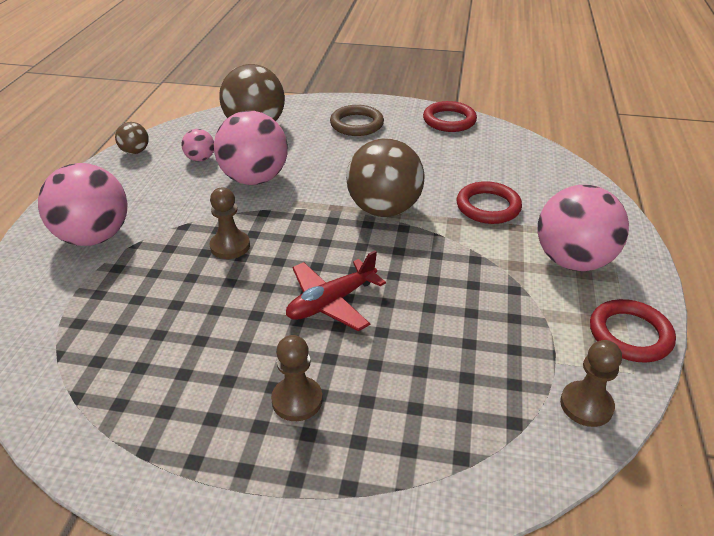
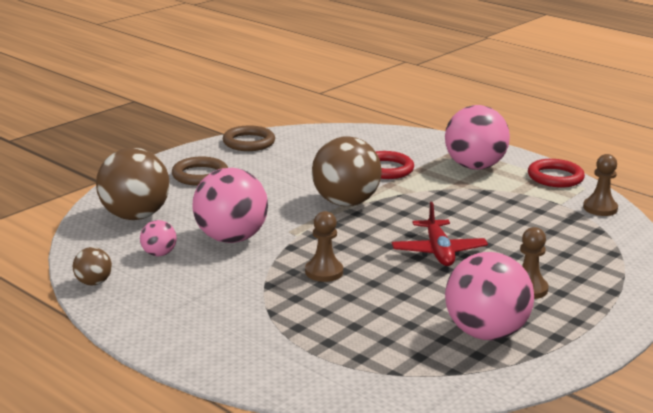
camera: 60 degrees left, 15 degrees down
pink ball [38,163,128,246] -> pink ball moved to [445,252,534,340]
red ring [423,101,477,132] -> brown ring [223,125,275,151]

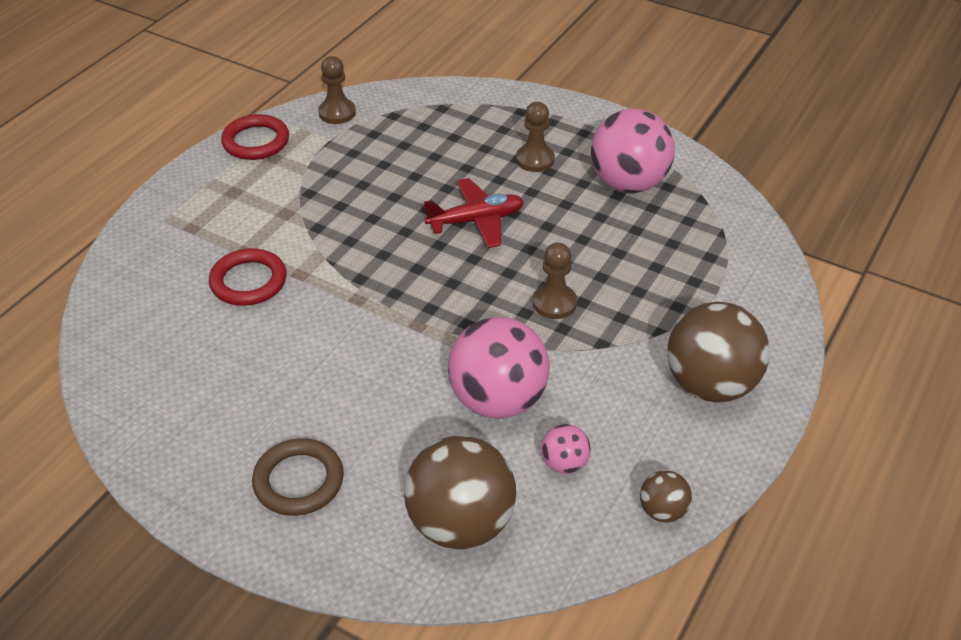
camera: 100 degrees left, 20 degrees up
brown ring [223,125,275,151] -> none
brown ball [312,136,382,206] -> brown ball moved to [667,302,770,402]
pink ball [445,105,510,170] -> none

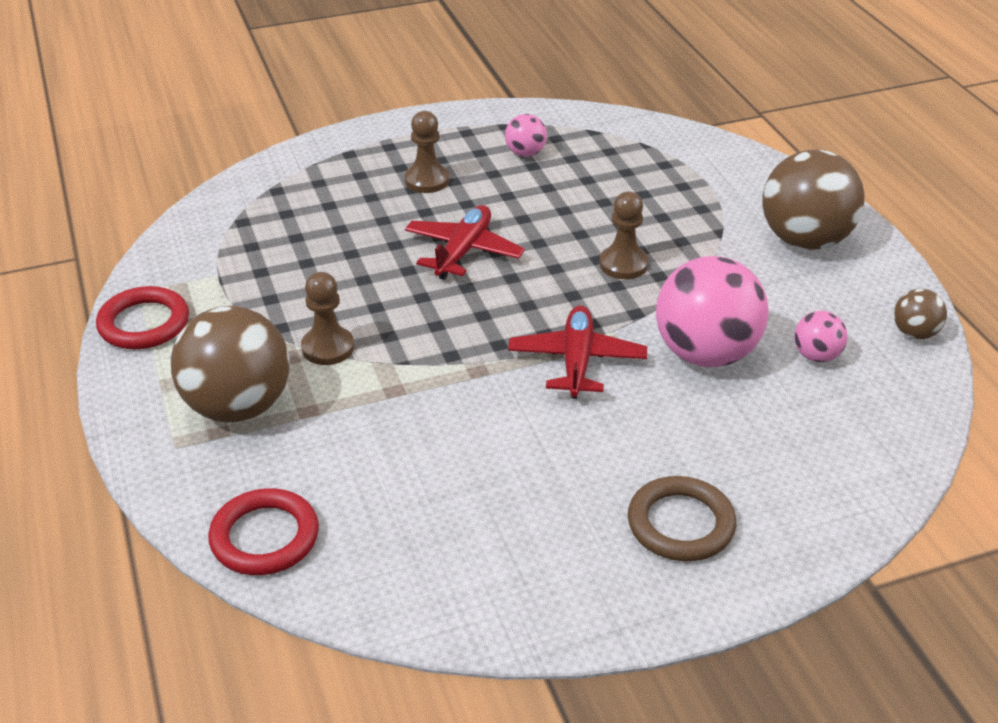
camera: 50 degrees left, 5 degrees down
red ring [209,248,286,306] -> red ring moved to [208,488,319,575]
brown pawn [318,56,356,124] -> brown pawn moved to [301,272,354,365]
brown ball [404,435,516,549] -> brown ball moved to [171,306,290,423]
pink ball [591,109,675,193] -> pink ball [505,114,547,157], size x0.47
none -> red plane [508,305,647,399]

